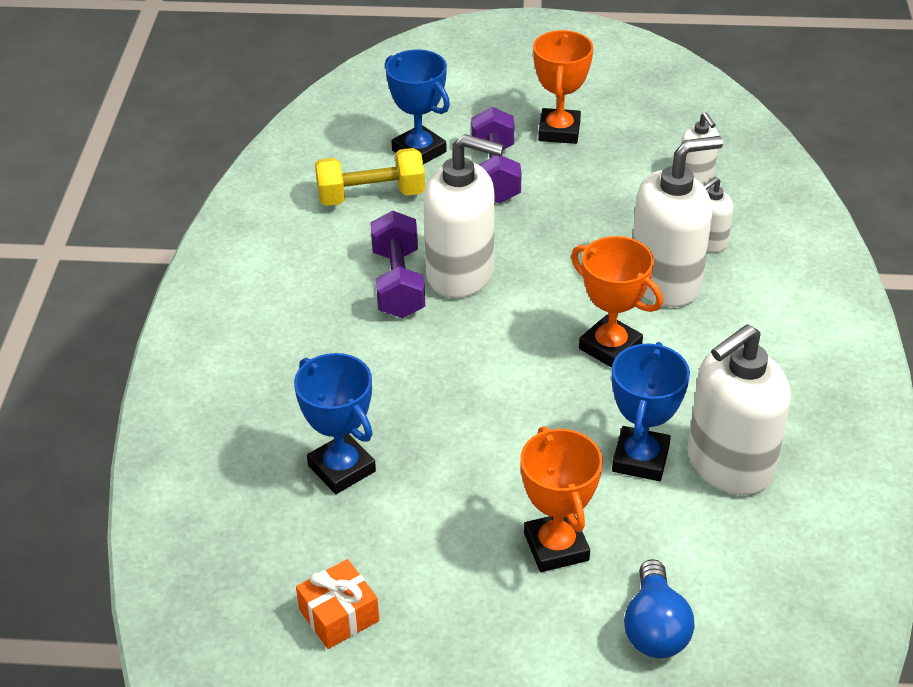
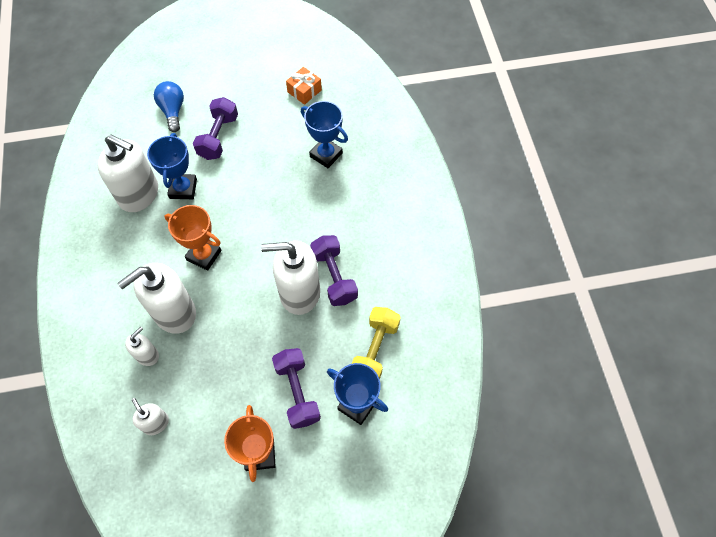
camera: 165 degrees right, 20 degrees up
yellow dumbbell [315,148,425,206] -> yellow dumbbell turned 45 degrees counterclockwise [352,307,401,379]
orange trophy [520,426,603,572] -> purple dumbbell [193,97,238,160]
white soap dispenser [688,324,791,495] -> white soap dispenser turned 75 degrees clockwise [98,135,158,212]

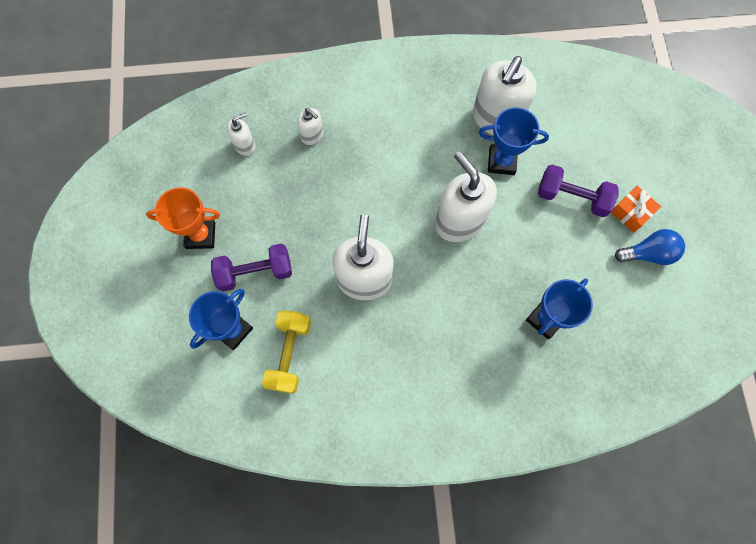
camera: 95 degrees right, 10 degrees up
white soap dispenser [117,263,196,334] -> white soap dispenser moved to [435,151,497,242]
blue light bulb [154,81,184,132] -> blue light bulb moved to [615,229,685,265]
orange trophy [165,205,222,271] -> none
orange gift [286,67,322,105] -> orange gift moved to [611,186,661,233]
purple dumbbell [310,235,358,306] -> none
yellow dumbbell [352,307,401,379] -> yellow dumbbell turned 75 degrees clockwise [262,311,311,394]

